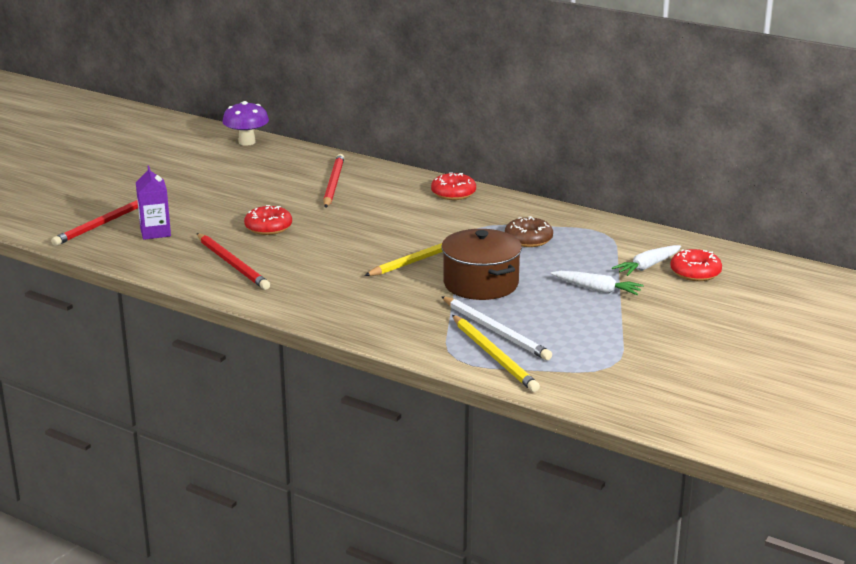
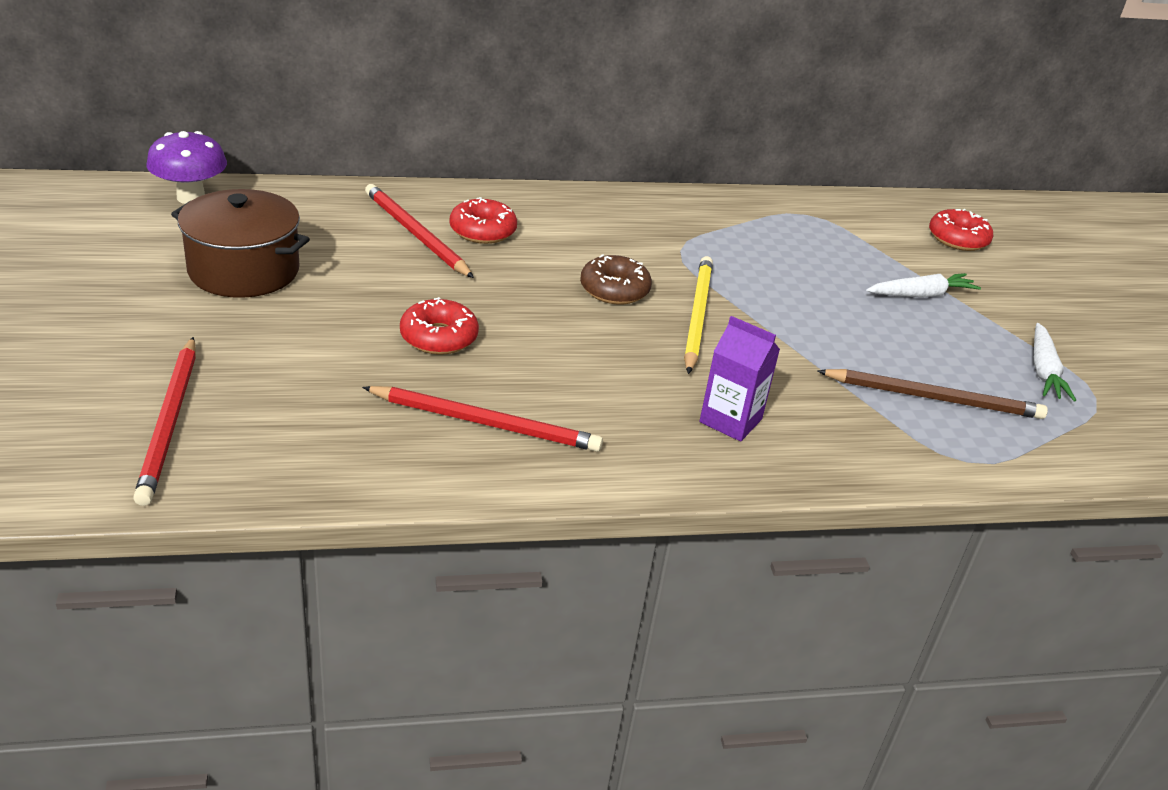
camera: 45 degrees left, 10 degrees up
purple carton [136,166,171,240] -> purple carton moved to [699,316,780,442]
red donut [431,172,476,200] -> red donut moved to [450,197,517,244]
white pencil [441,296,552,360] -> brown pencil [817,369,1048,419]
brown pot [442,229,522,300] -> brown pot moved to [171,189,310,298]
yellow pencil [452,315,540,392] -> none
brown donut [505,216,553,247] -> brown donut moved to [580,254,652,304]
white carrot [612,245,681,276] -> white carrot moved to [1034,323,1076,402]

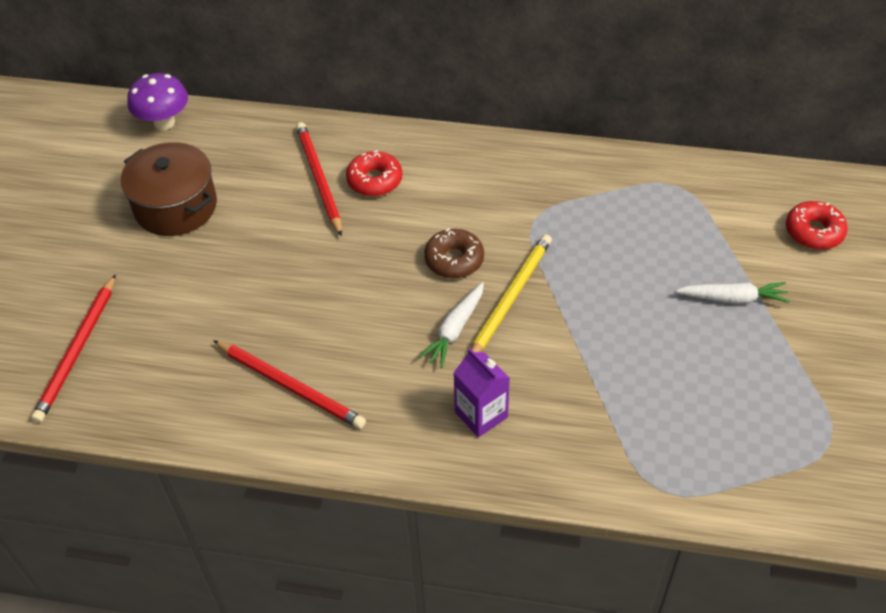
camera: 25 degrees right, 15 degrees up
red donut [400,297,479,355] -> none
brown pencil [817,369,1048,419] -> none
white carrot [1034,323,1076,402] -> white carrot moved to [418,282,484,368]

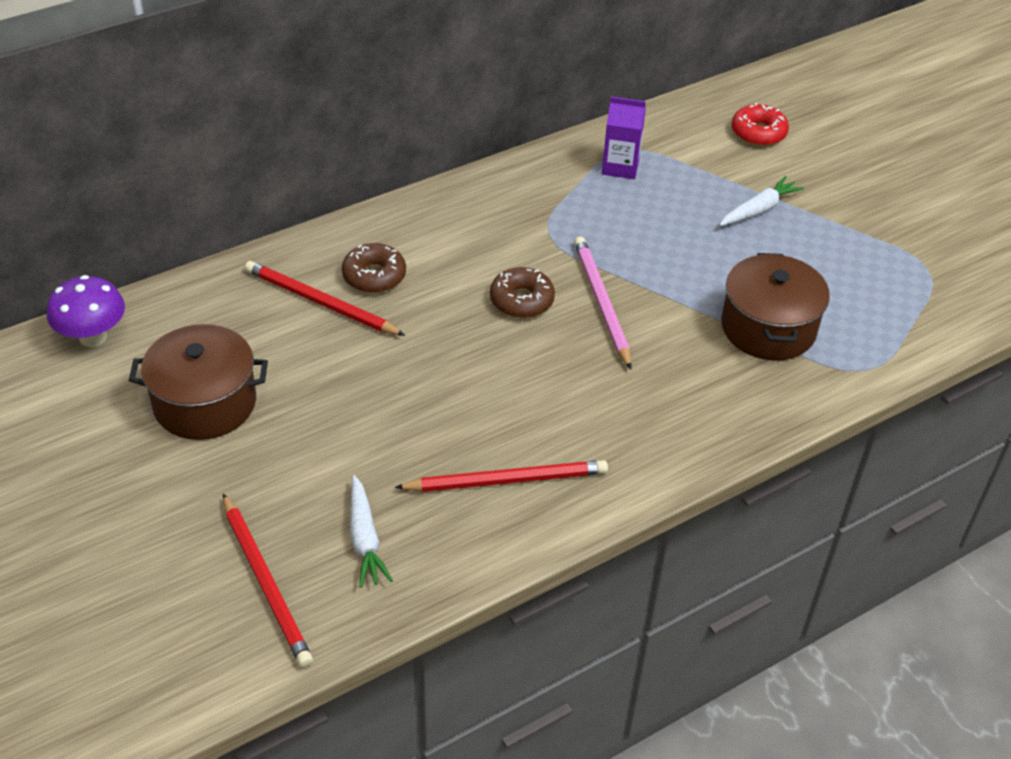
camera: 45 degrees left, 5 degrees down
red donut [346,150,402,196] -> brown donut [342,243,406,293]
white carrot [418,282,484,368] -> white carrot moved to [350,475,393,588]
purple carton [454,348,510,437] -> purple carton moved to [602,97,646,179]
yellow pencil [471,234,552,352] -> pink pencil [574,237,632,369]
none -> brown pot [721,253,830,361]

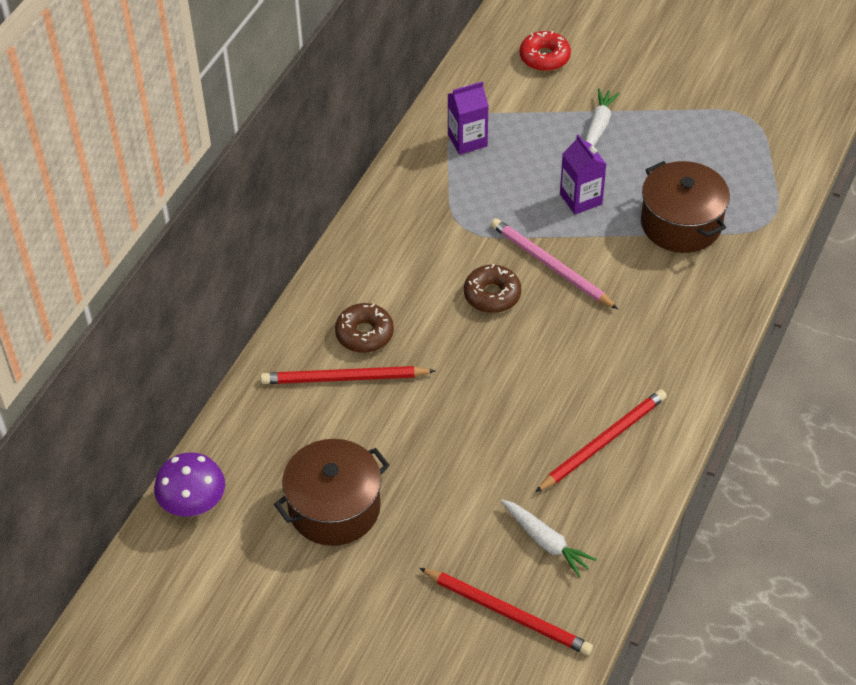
camera: 30 degrees left, 5 degrees up
none -> purple carton [560,135,606,215]

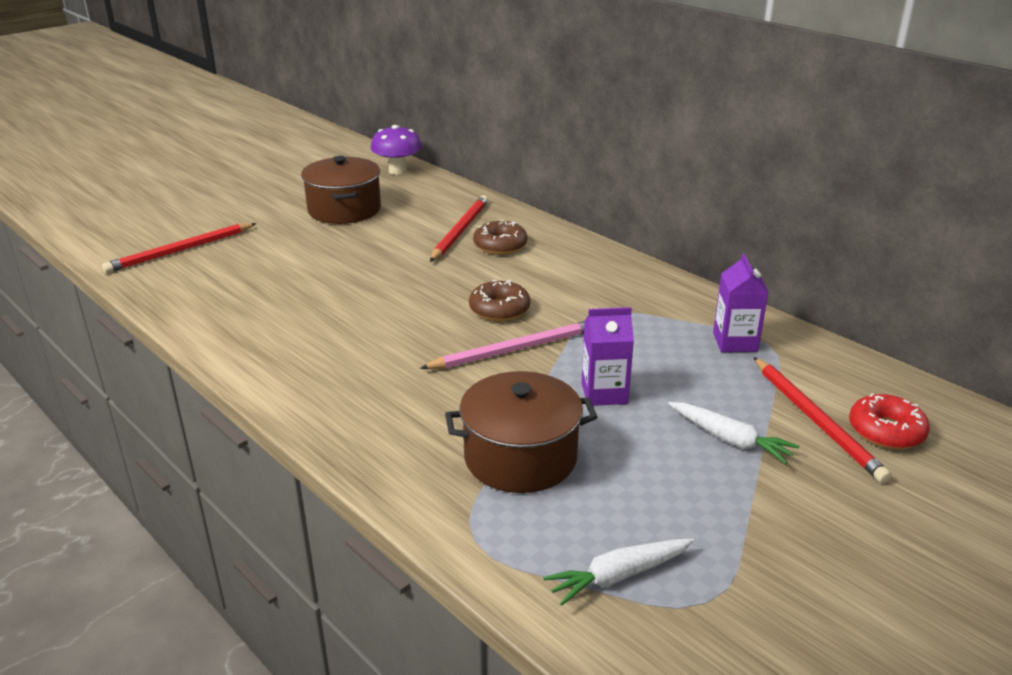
camera: 110 degrees right, 20 degrees down
white carrot [501,499,597,577] -> white carrot moved to [543,538,694,606]
red pencil [535,389,667,492] -> red pencil moved to [753,357,891,483]

